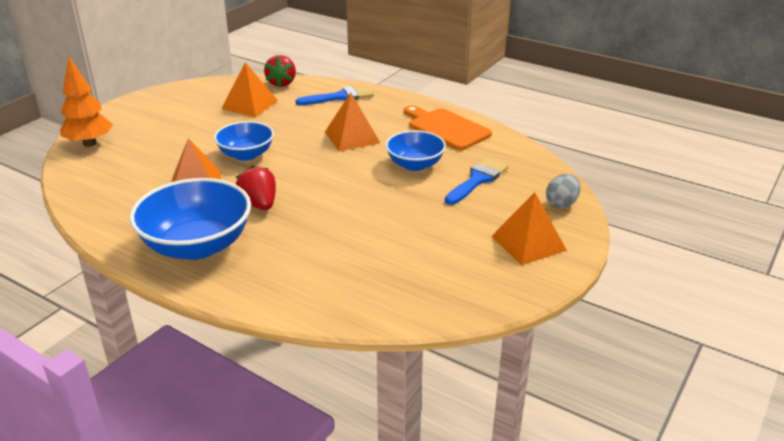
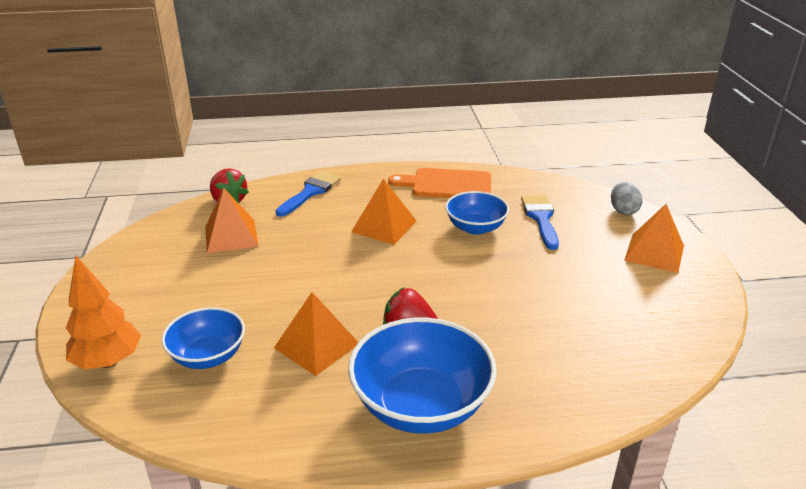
camera: 40 degrees left, 0 degrees up
blue bowl [214,121,274,161] -> blue bowl moved to [162,307,245,369]

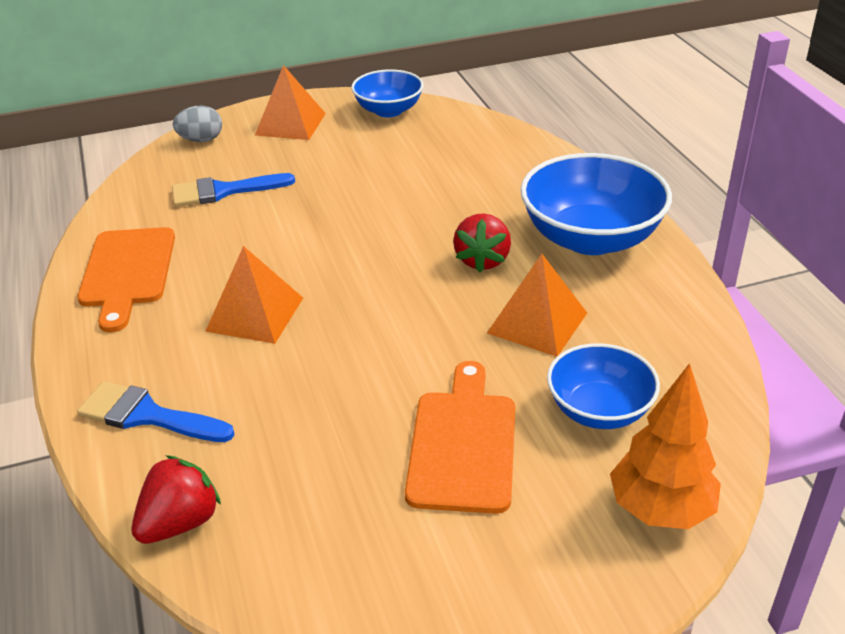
camera: 100 degrees left, 5 degrees up
orange pyramid [205,188,258,253] -> none
blue bowl [445,191,509,235] -> blue bowl moved to [351,69,424,117]
none -> orange cutting board [405,361,515,514]

